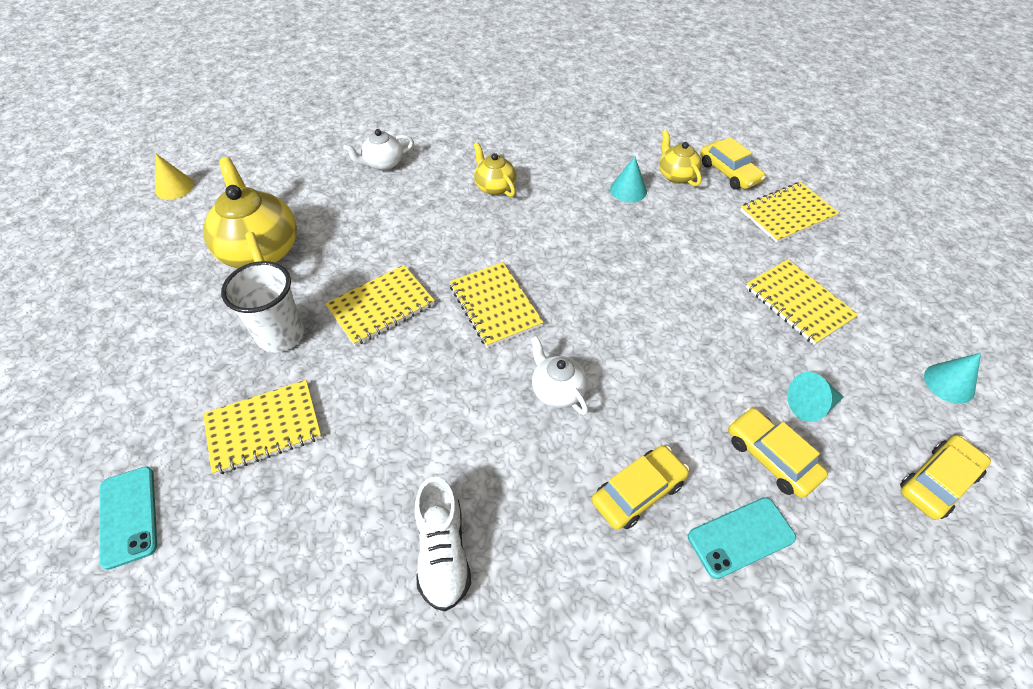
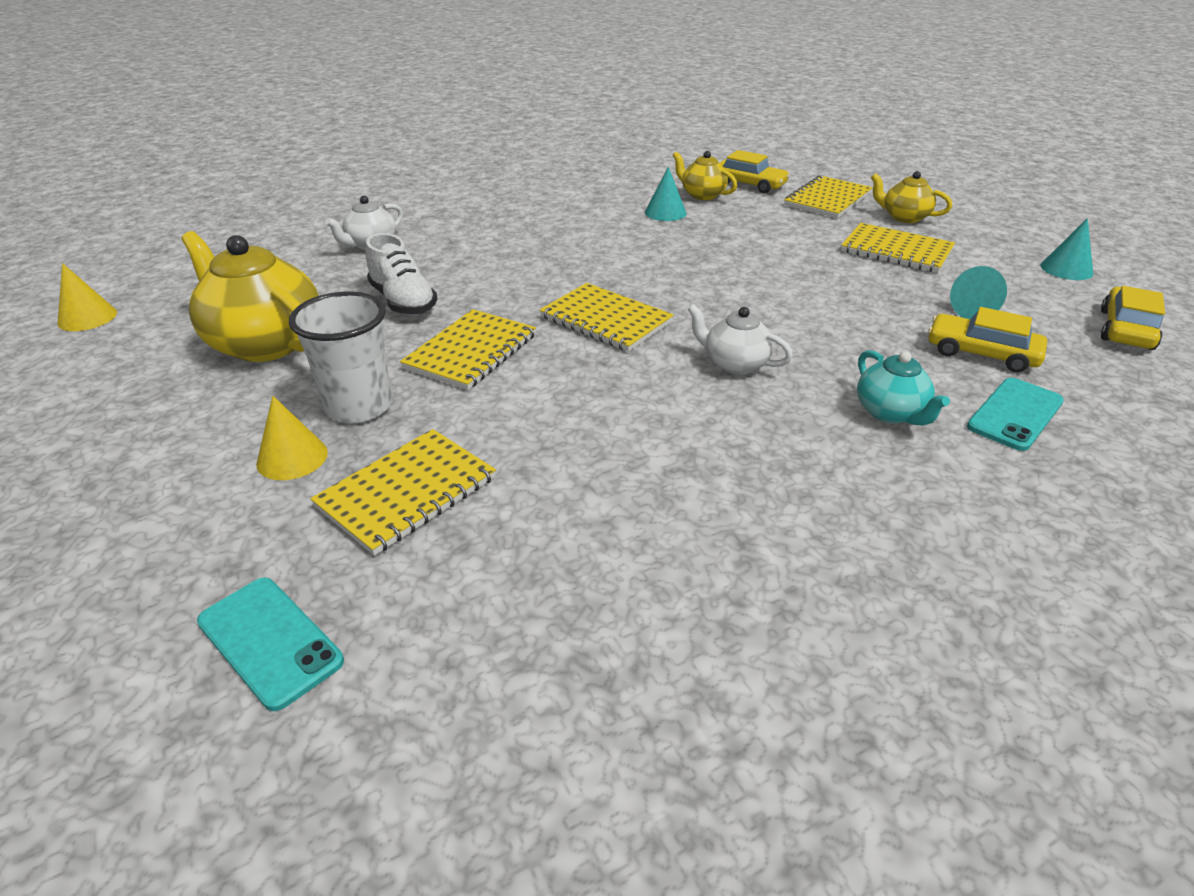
camera: 25 degrees left, 15 degrees down
white shoe [414,477,471,611] -> white shoe moved to [365,233,437,315]
yellow teapot [473,142,517,197] -> yellow teapot moved to [871,171,952,223]
yellow car [592,445,689,530] -> turquoise teapot [857,350,950,425]
none -> yellow cone [256,396,328,480]

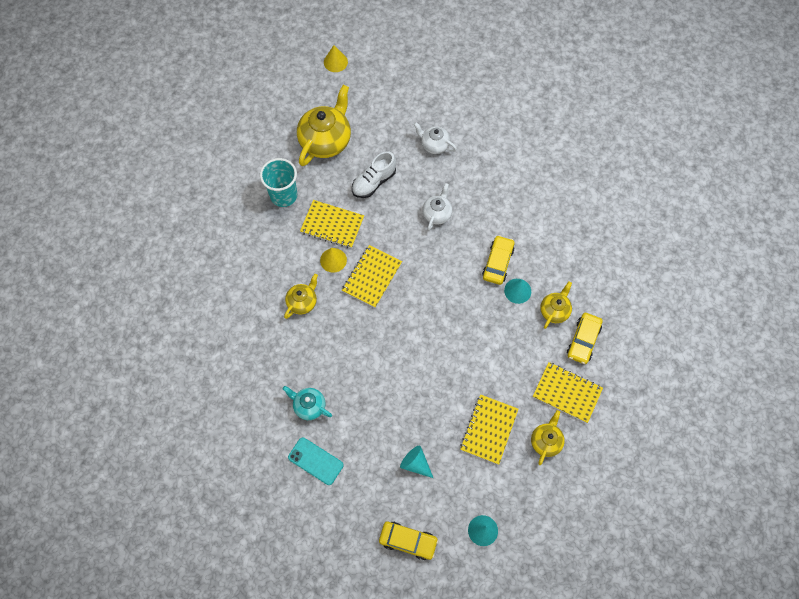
camera: 80 degrees right, 30 degrees up
turquoise phone [197,578,344,711] -> none
yellow cone [256,396,328,480] -> yellow cone moved to [320,248,347,273]
white cup [289,291,392,423] -> turquoise cup [260,158,297,207]
yellow notebook [310,429,496,556] -> none
white teapot [688,304,793,374] -> white teapot moved to [422,183,452,231]
turquoise teapot [857,350,950,425] -> turquoise teapot turned 60 degrees clockwise [283,386,332,420]
yellow car [928,307,1047,373] -> yellow car moved to [482,235,515,285]
none -> yellow teapot [284,274,318,319]

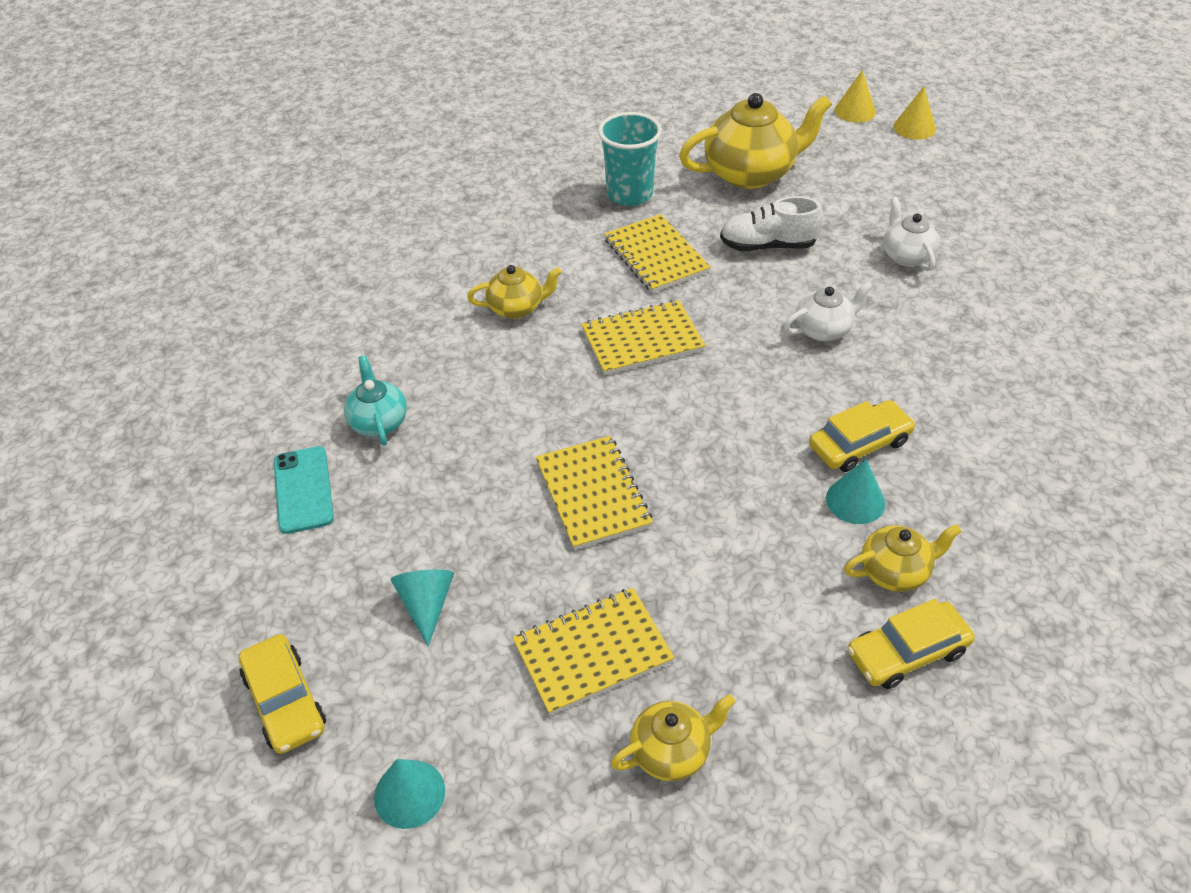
camera: 45 degrees right, 20 degrees down
yellow cone [320,248,347,273] -> yellow cone moved to [894,86,936,140]
yellow notebook [533,362,603,423] -> yellow notebook moved to [536,436,653,550]

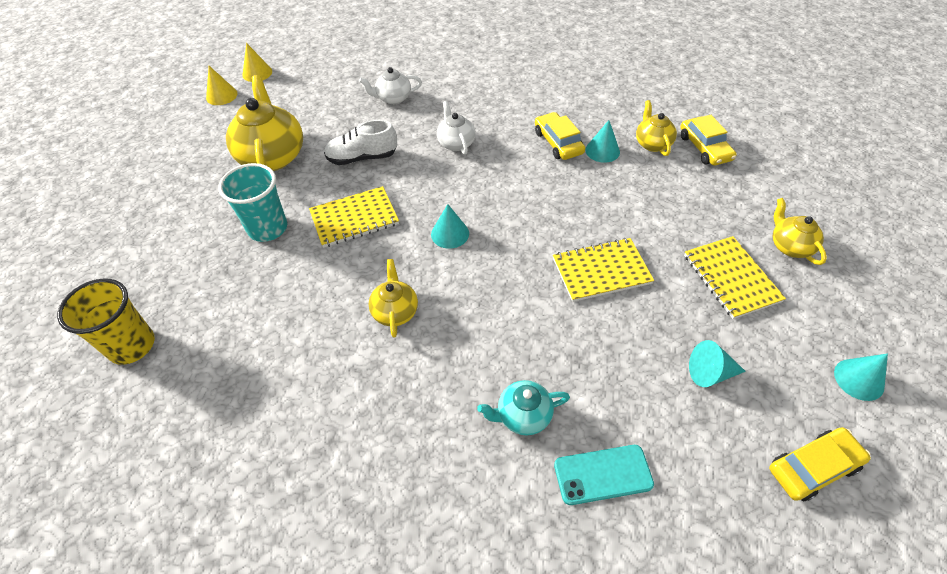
camera: 85 degrees left, 5 degrees up
yellow notebook [581,300,706,375] -> turquoise cone [431,204,469,249]
white shoe [720,196,824,251] -> white shoe turned 75 degrees clockwise [324,119,397,165]
none -> yellow cup [57,278,155,365]

